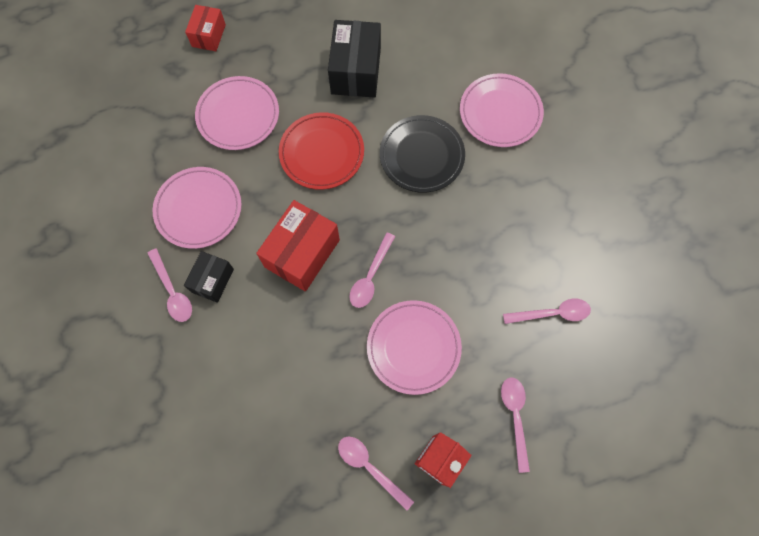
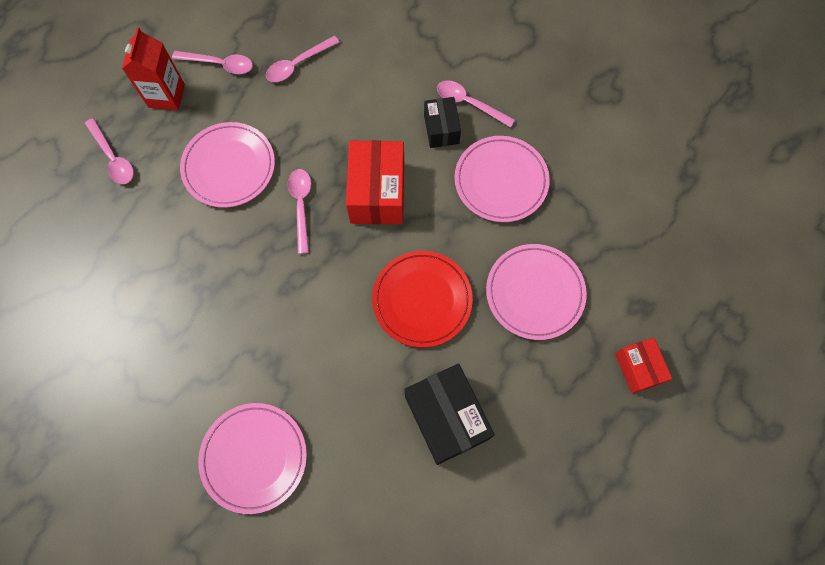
camera: 150 degrees right, 0 degrees up
black plate [380,115,465,193] -> none
pink spoon [503,299,591,324] -> pink spoon moved to [266,36,340,82]

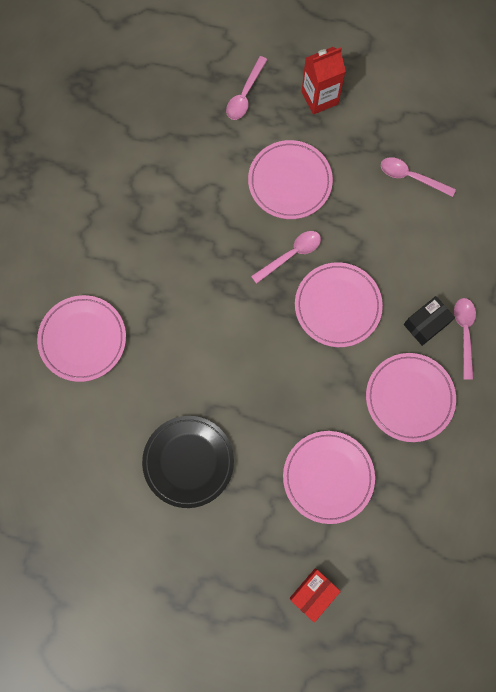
camera: 60 degrees right, 5 degrees up
pink spoon [172,51,253,74] -> none
red box [346,140,404,224] -> pink plate [295,262,383,347]
red plate [372,251,473,347] -> none
black box [405,364,495,465] -> black plate [142,416,234,508]

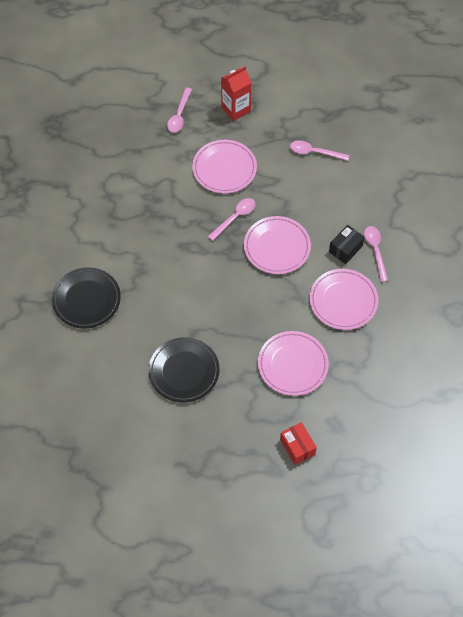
camera: 10 degrees left, 15 degrees down
pink plate [37,295,126,382] -> black plate [52,267,121,328]
red box [290,568,341,623] -> red box turned 60 degrees counterclockwise [280,422,317,465]

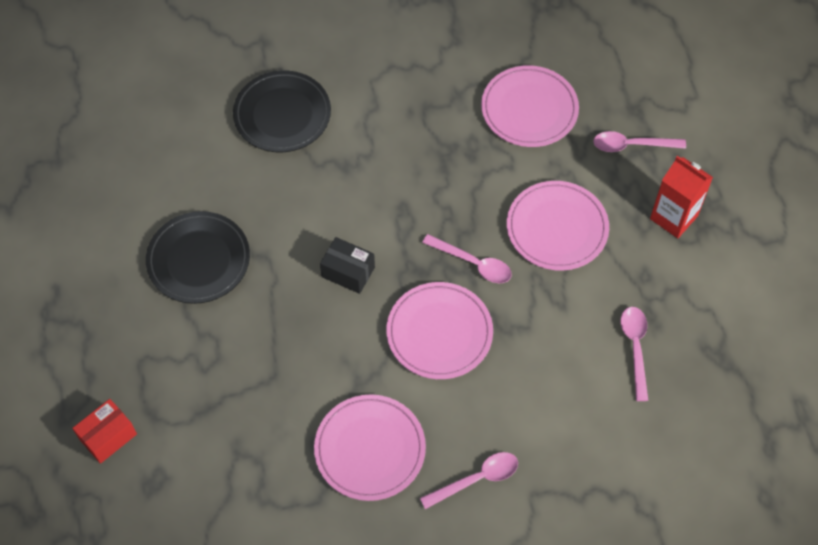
camera: 75 degrees right, 0 degrees up
pink plate [258,331,329,396] -> pink plate moved to [481,65,579,147]
black box [329,225,365,264] -> black box moved to [320,237,375,294]

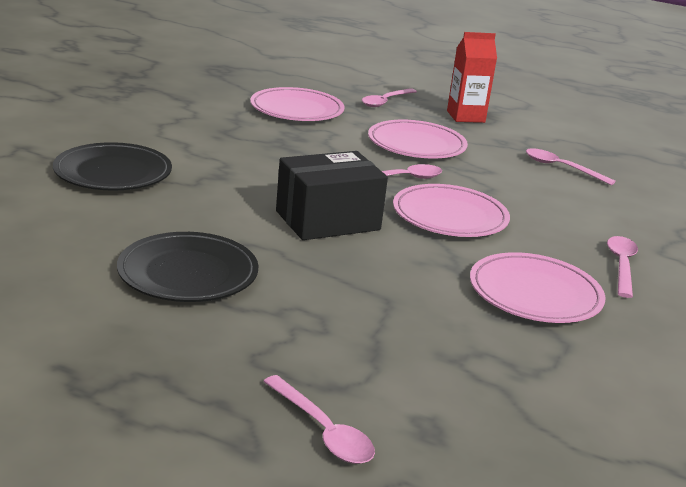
camera: 55 degrees left, 35 degrees down
red box [72,399,137,464] -> pink spoon [263,375,375,464]
black box [320,237,375,294] -> black box [276,151,388,240], size x1.71

